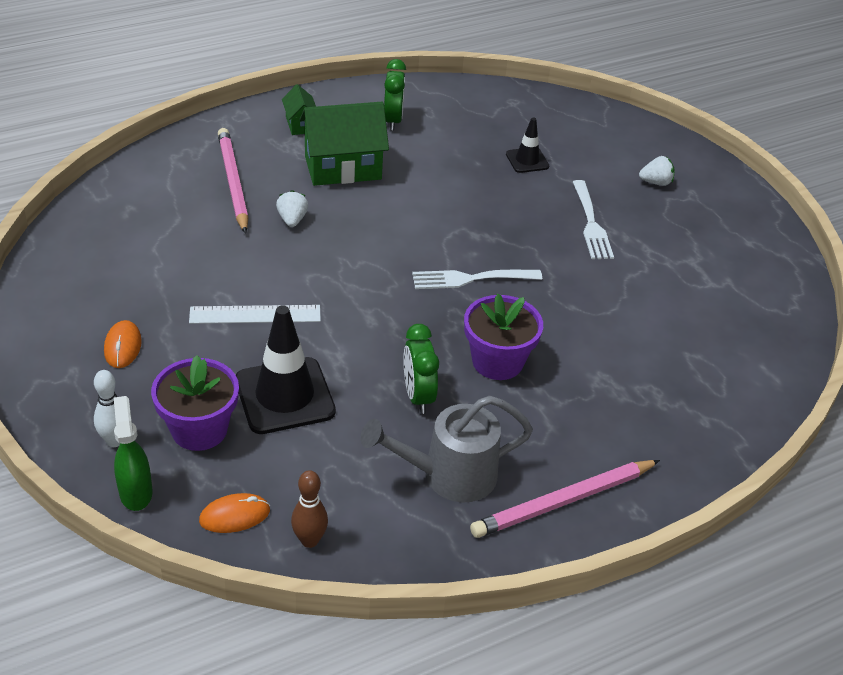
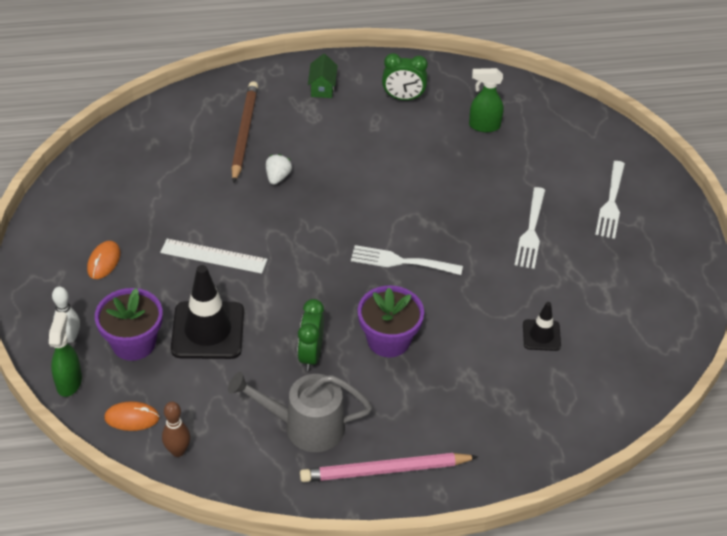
camera: 20 degrees right, 5 degrees up
pink pencil [218,128,248,234] -> brown pencil [231,81,258,183]
green house [299,102,389,186] -> none
green clock [384,59,406,131] -> green clock turned 75 degrees clockwise [382,53,428,100]
black traffic cone [506,118,549,173] -> black traffic cone moved to [523,302,561,351]
white strawberry [639,156,674,186] -> white fork [595,161,625,239]
none -> green spray bottle [469,68,504,132]

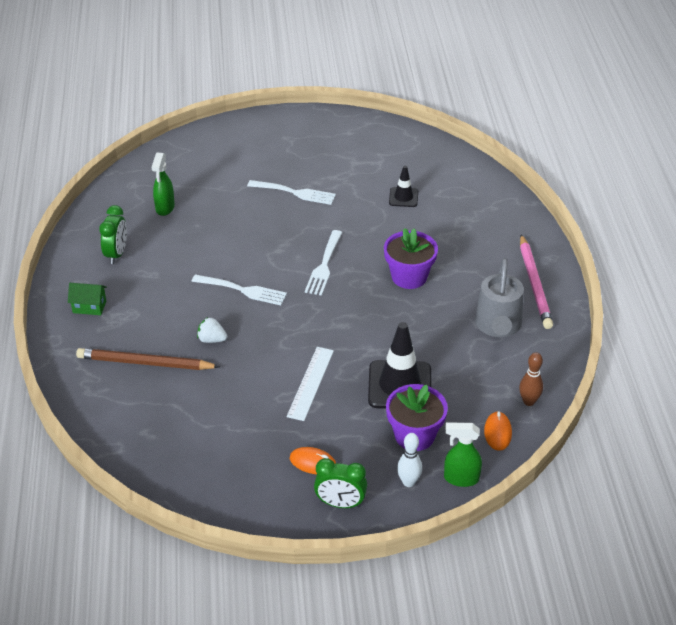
camera: 85 degrees left, 5 degrees down
green clock [297,299,324,371] -> green clock moved to [314,458,367,508]
white fork [595,161,625,239] -> white fork moved to [191,274,287,305]

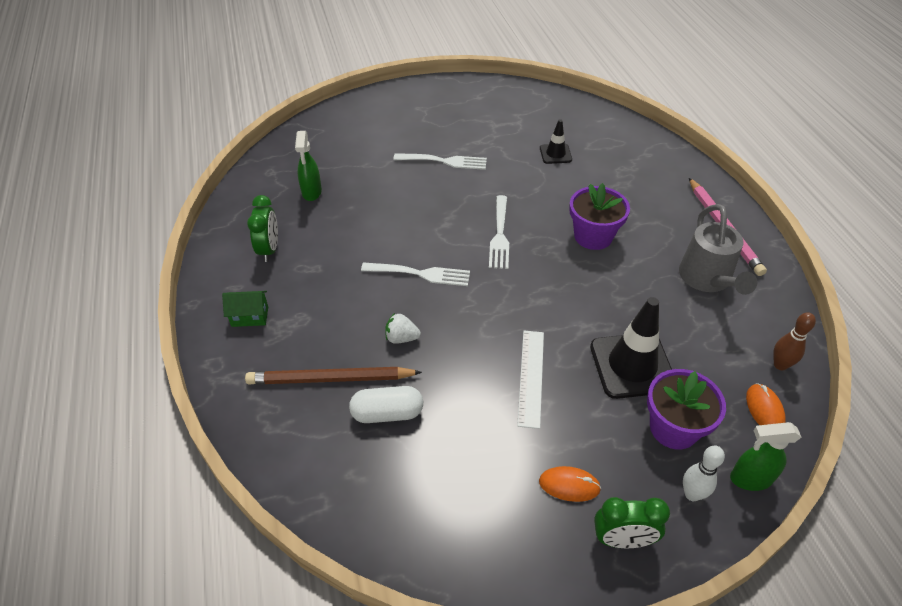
camera: 10 degrees left, 5 degrees up
none -> white capsule [349,386,423,423]

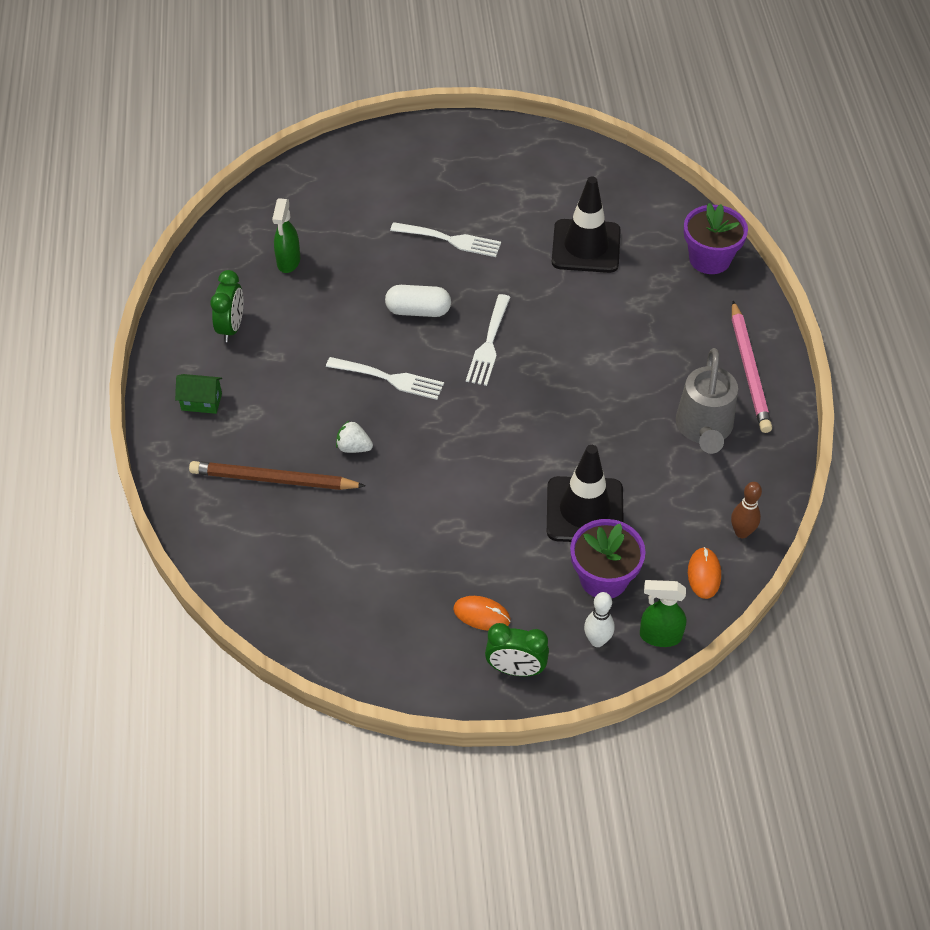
camera: 10 degrees right, 5 degrees up
white capsule [349,386,423,423] -> white capsule moved to [385,285,451,317]
white ruler [517,331,544,429] -> none
black traffic cone [540,119,572,164] -> black traffic cone [552,177,621,273], size x1.88
purple flower pot [569,183,630,250] -> purple flower pot moved to [684,203,748,274]

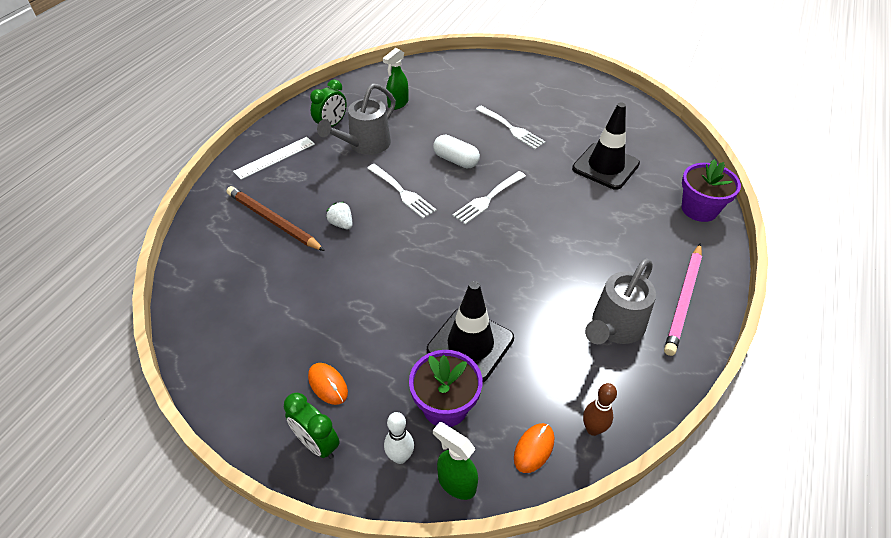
camera: 30 degrees right, 5 degrees down
green house [175,374,222,414] -> white ruler [233,137,315,180]
none -> grey watering can [317,83,396,155]

